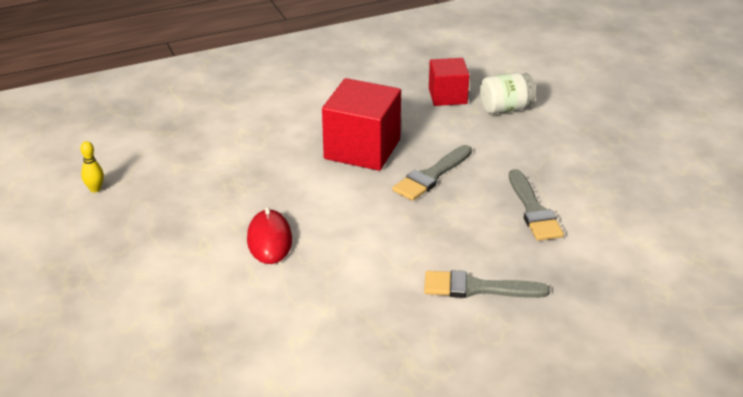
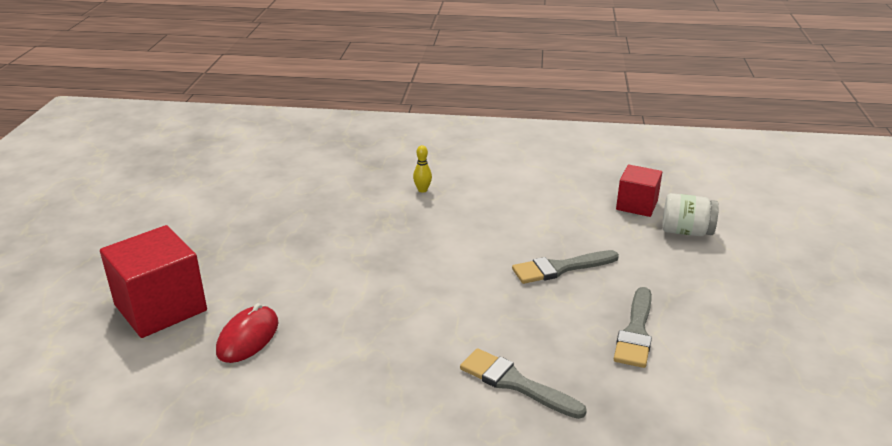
camera: 30 degrees right, 5 degrees down
yellow bowling pin [80,141,104,192] -> yellow bowling pin moved to [413,145,432,193]
red mouse [247,207,292,264] -> red mouse moved to [216,303,278,363]
red cube [322,78,401,171] -> red cube moved to [100,225,207,338]

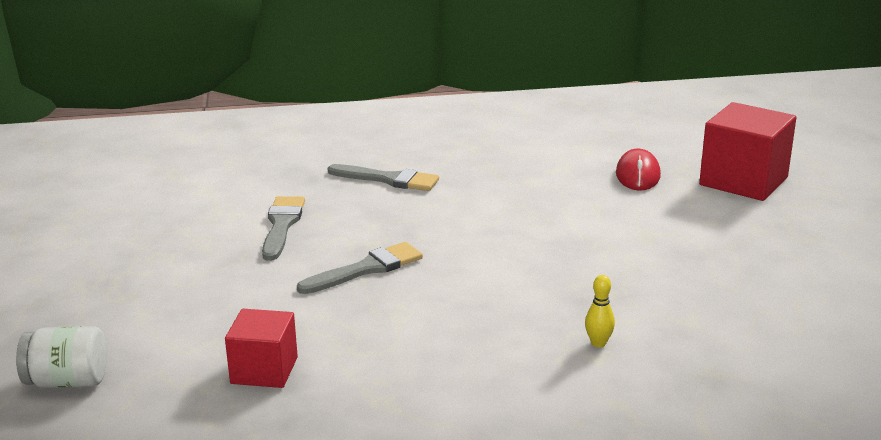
camera: 165 degrees right, 5 degrees down
white jar [663,193,719,236] -> white jar moved to [16,326,107,388]

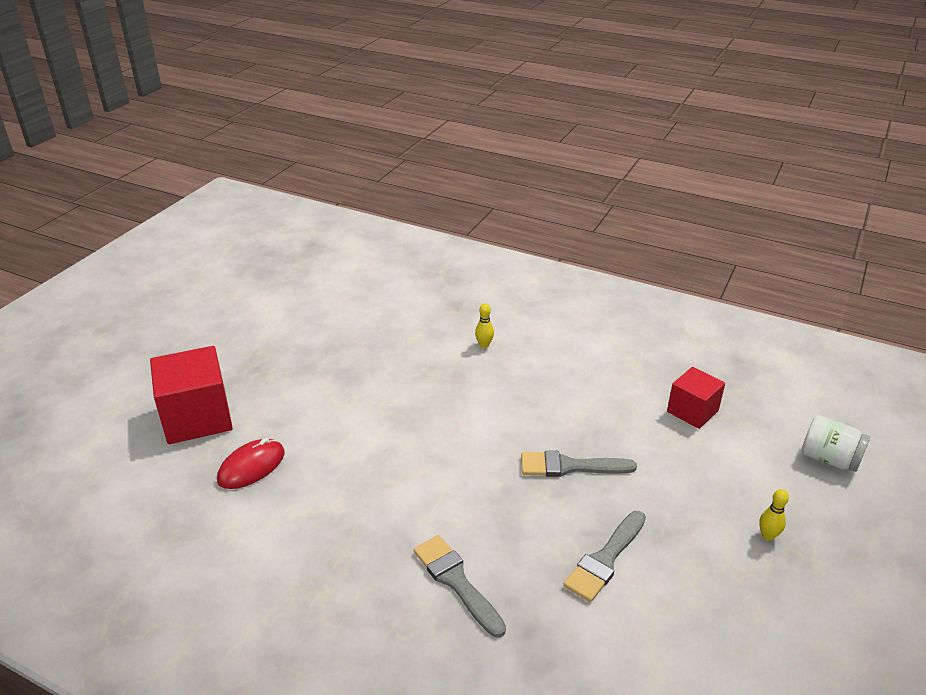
camera: 145 degrees left, 10 degrees up
none -> yellow bowling pin [759,489,789,541]

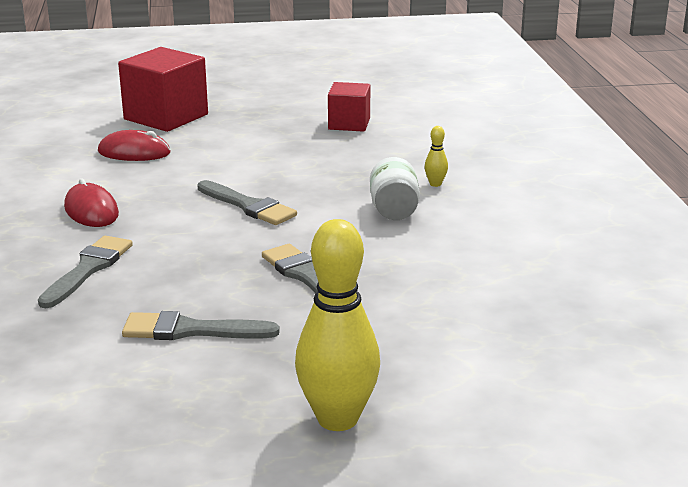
camera: 55 degrees right, 10 degrees down
red cube [667,367,725,429] -> red cube moved to [328,82,371,132]
yellow bowling pin [759,489,789,541] -> yellow bowling pin [295,219,380,431], size x2.43
white jar [802,415,870,472] -> white jar moved to [370,157,420,220]
none -> red mouse [64,178,119,227]
none -> grey brush [197,180,297,225]

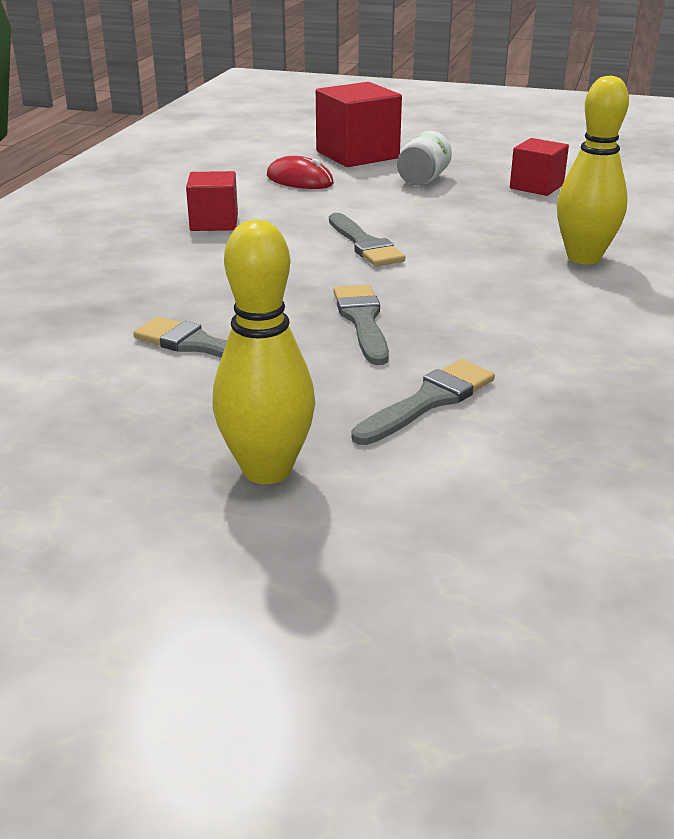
camera: 25 degrees right, 5 degrees up
grey brush [38,236,133,308] -> grey brush moved to [351,359,495,445]
red mouse [64,178,119,227] -> red cube [186,171,238,231]
white jar [370,157,420,220] -> white jar moved to [397,131,452,185]
yellow bowling pin [425,126,448,187] -> yellow bowling pin [557,75,629,264], size x2.43

